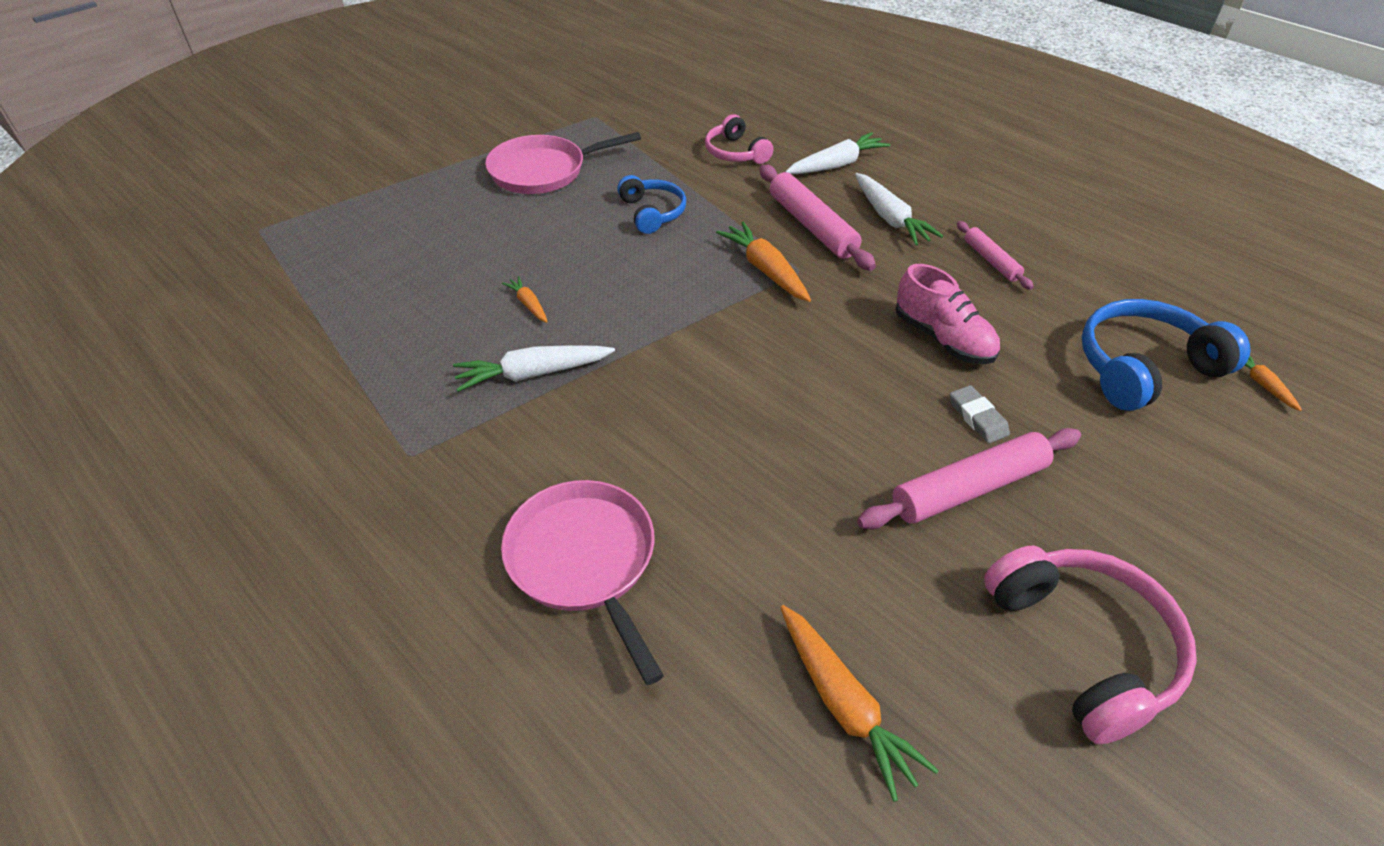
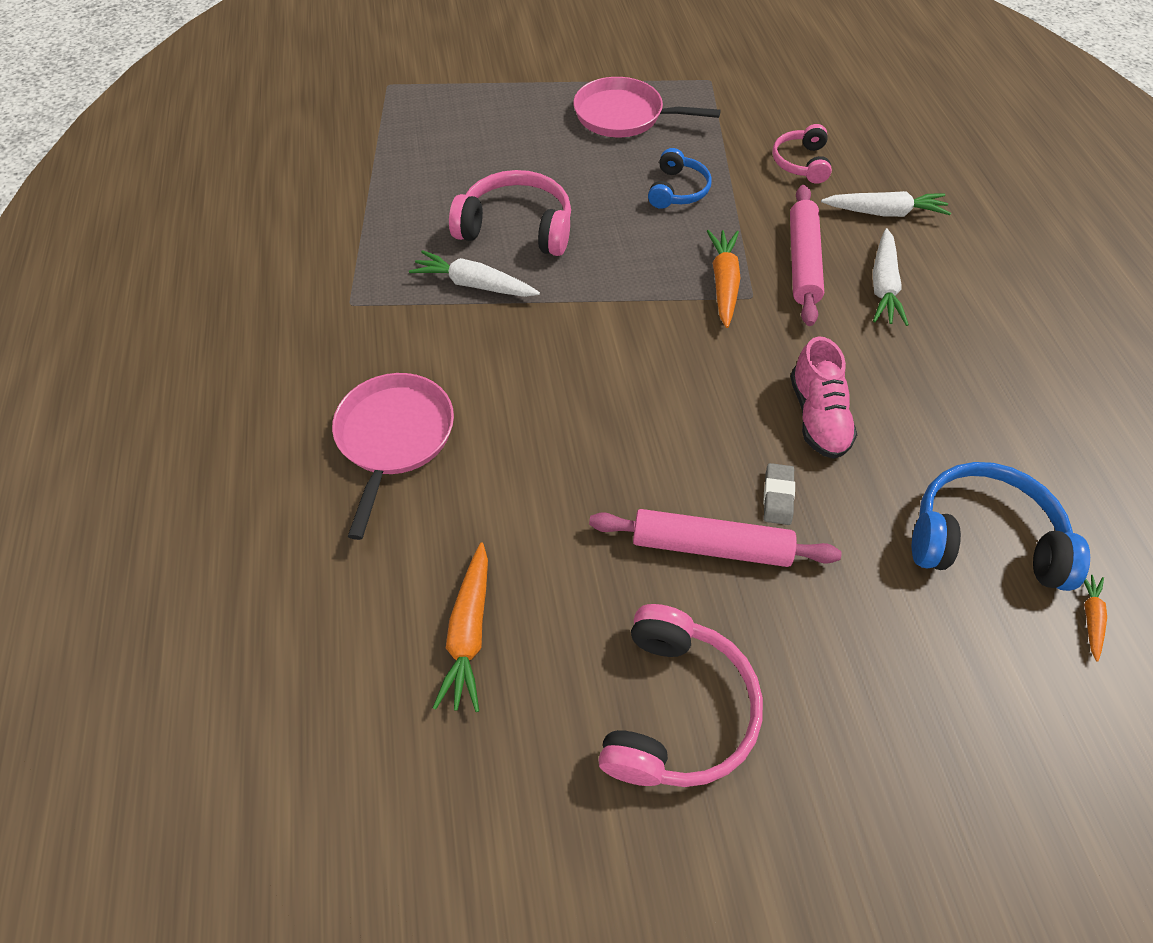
camera: 35 degrees right, 10 degrees up
orange carrot [502,276,548,323] -> pink headphones [449,170,571,256]
pink rolling pin [957,221,1034,290] -> none

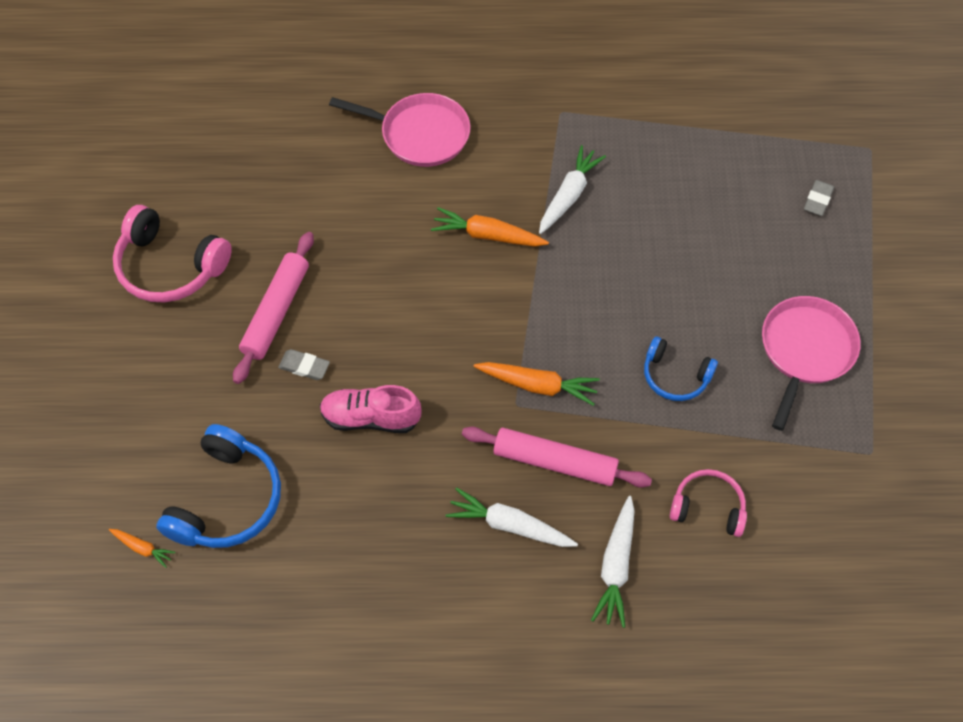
camera: 100 degrees right, 5 degrees up
orange carrot [433,542,488,712] -> orange carrot moved to [431,207,549,247]
pink headphones [449,170,571,256] -> none
none -> grey eraser [804,180,834,216]

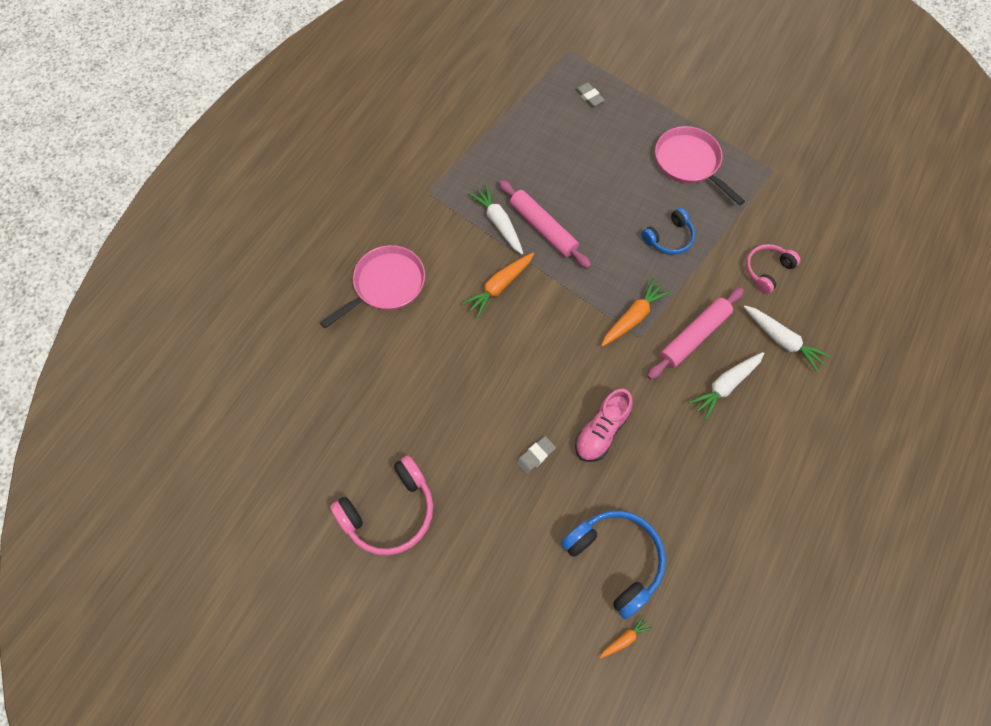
camera: 60 degrees left, 5 degrees up
pink rolling pin [233,232,314,384] -> pink rolling pin moved to [499,180,591,269]

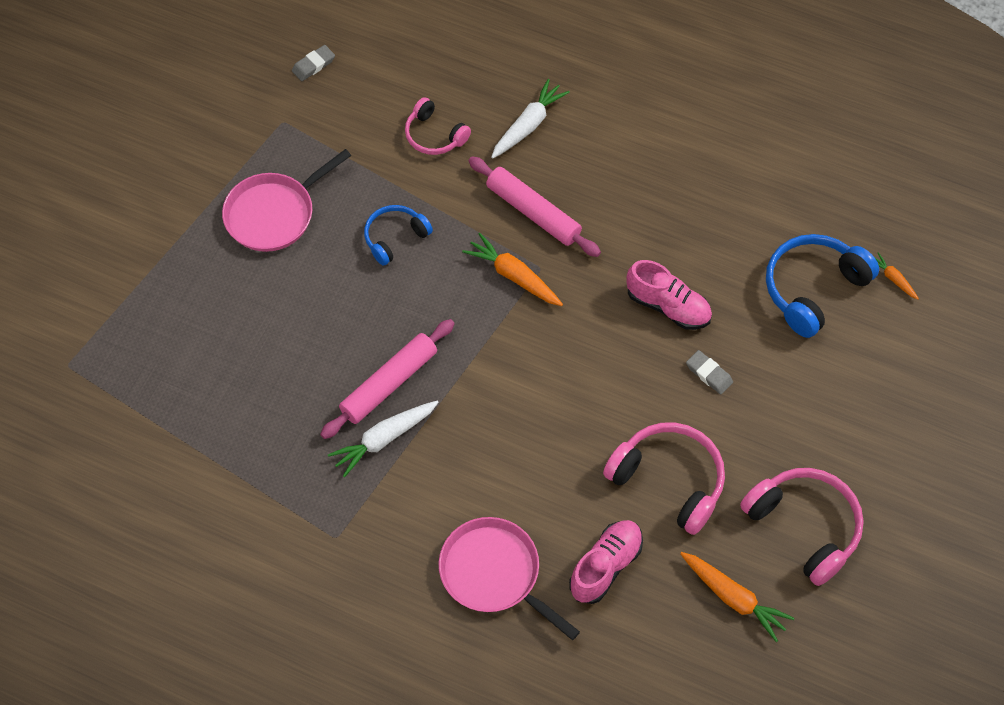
camera: 95 degrees left, 5 degrees down
orange carrot [462,252,534,318] -> orange carrot moved to [680,552,794,642]
grey eraser [575,82,605,107] -> grey eraser moved to [292,45,335,81]
blue headphones [641,208,695,255] -> blue headphones turned 90 degrees counterclockwise [364,205,433,266]
white carrot [688,352,764,420] -> none
none -> pink shoe [569,520,643,604]
none -> pink headphones [603,422,725,535]

